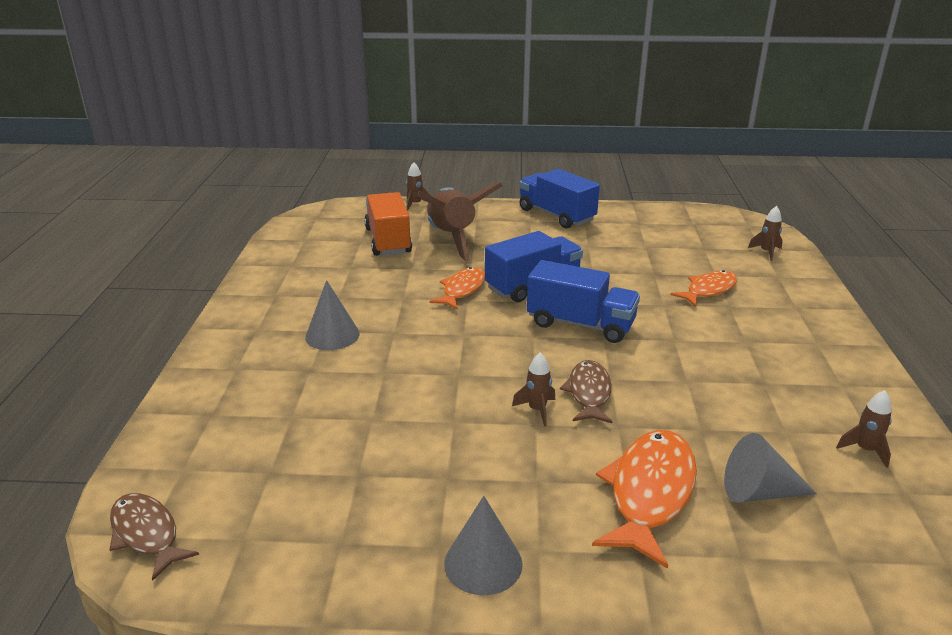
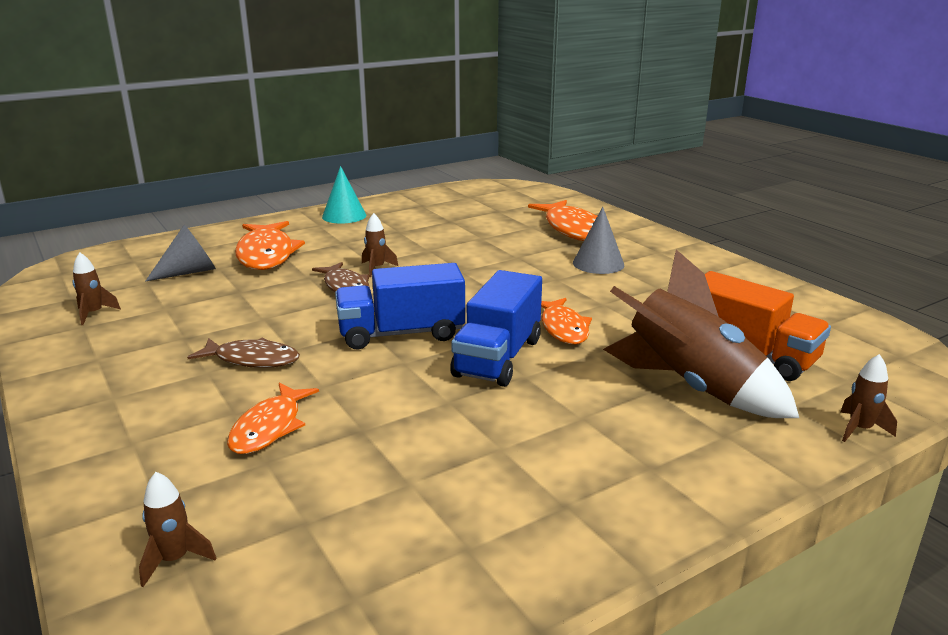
camera: 145 degrees right, 5 degrees down
brown fish [109,493,199,581] -> brown fish moved to [187,338,300,368]
grey cone [444,496,523,595] -> turquoise cone [322,166,366,224]
blue truck [519,169,600,228] -> none
none -> orange fish [528,200,598,241]

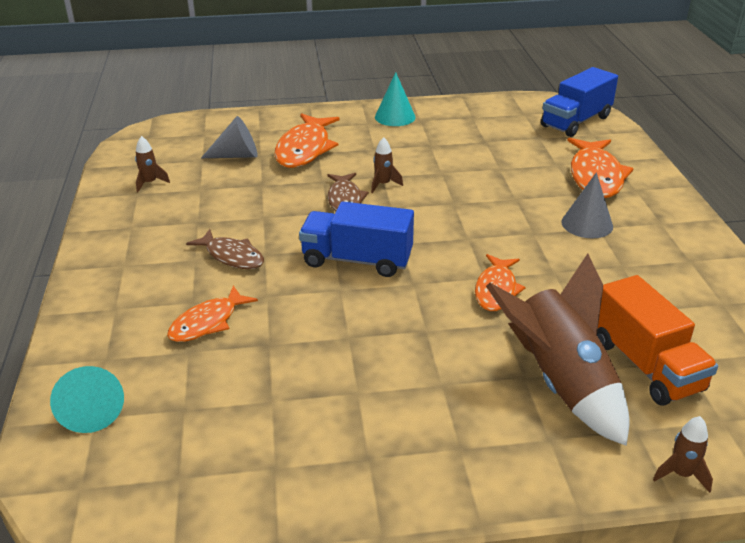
camera: 25 degrees right, 10 degrees up
brown rocket [139,472,216,587] -> turquoise cone [50,366,124,433]
blue truck [450,270,542,387] -> blue truck moved to [541,67,618,137]

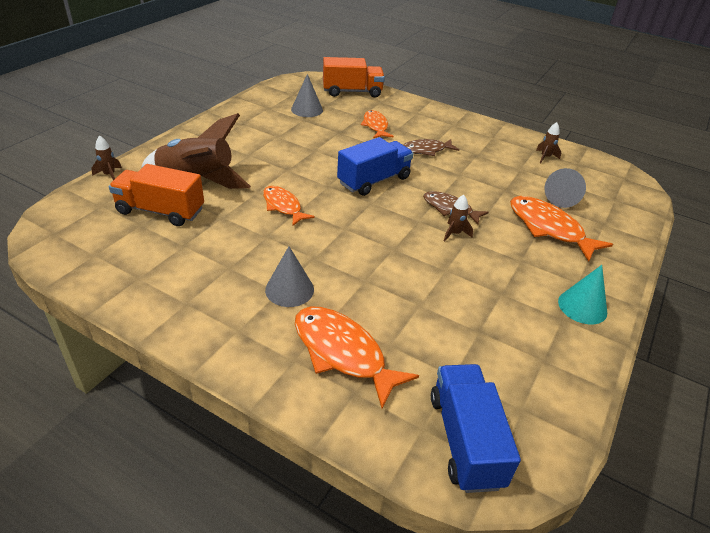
camera: 125 degrees right, 5 degrees up
turquoise cone [50,366,124,433] -> orange truck [323,57,385,97]
none -> grey cone [291,74,323,117]

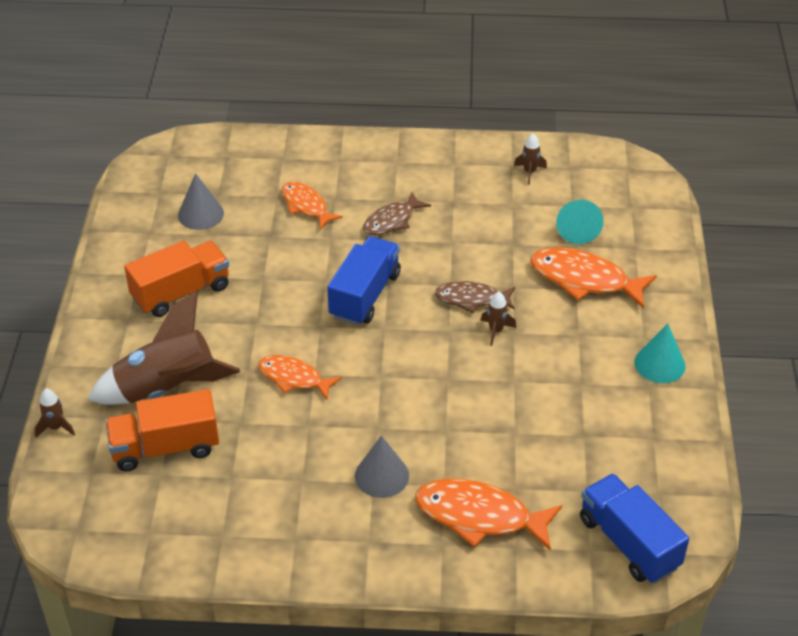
camera: 25 degrees left, 5 degrees up
orange truck [323,57,385,97] -> orange truck moved to [124,241,229,317]
grey cone [544,168,586,208] -> turquoise cone [556,200,604,244]

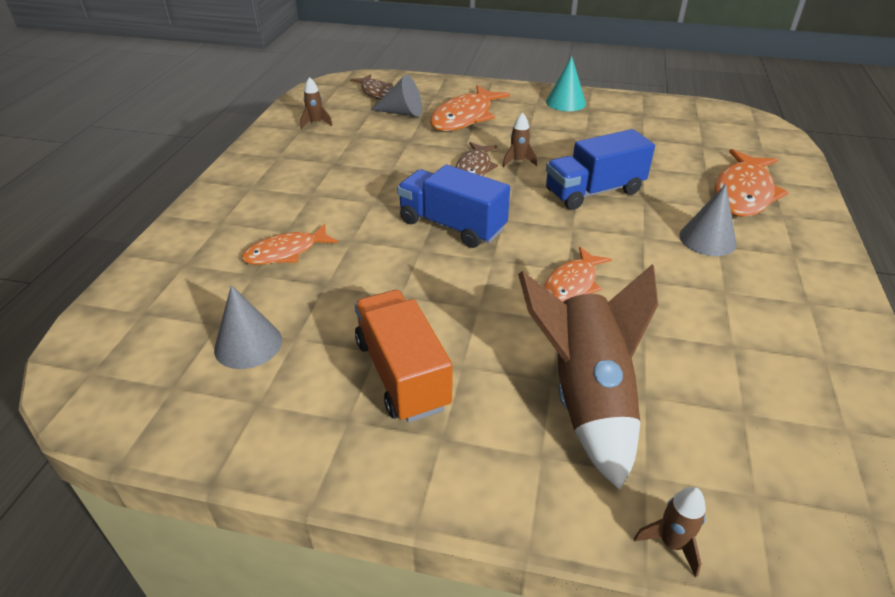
camera: 80 degrees left, 5 degrees down
orange truck [105,389,219,472] -> none
brown fish [363,192,431,235] -> brown fish moved to [350,74,393,100]
turquoise cone [556,200,604,244] -> grey cone [371,75,422,117]
blue truck [580,473,689,584] -> blue truck moved to [546,129,655,210]

